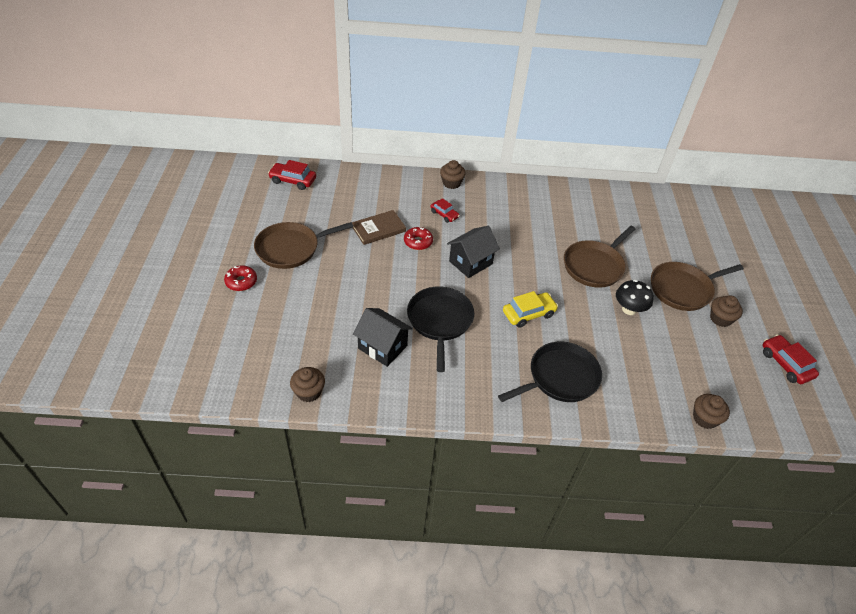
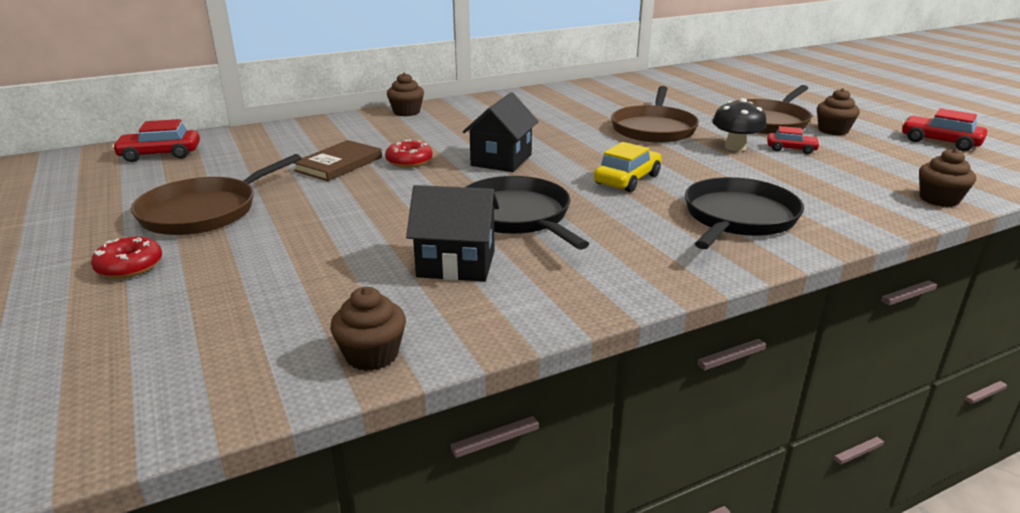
camera: 25 degrees left, 20 degrees down
red car [430,198,460,223] -> red car moved to [767,126,820,154]

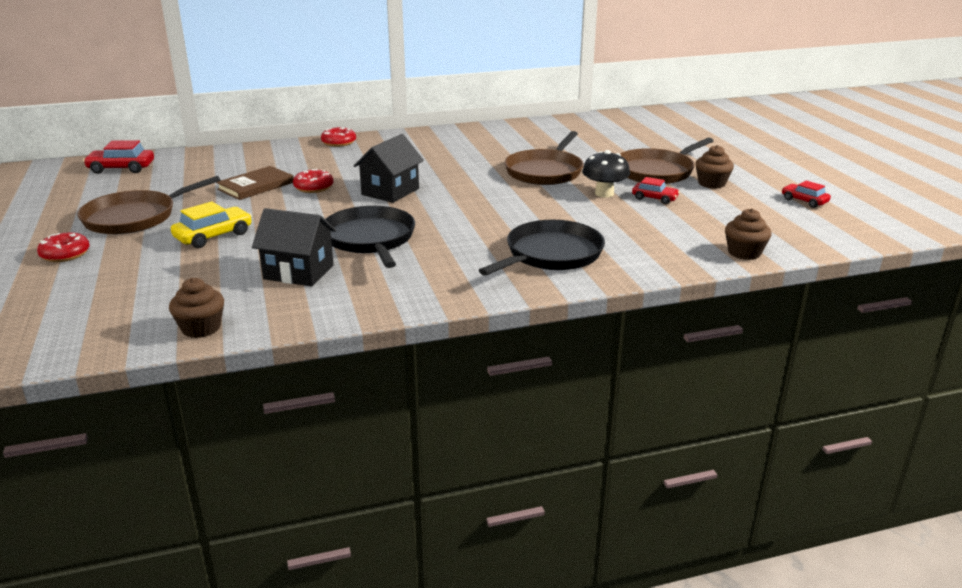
camera: 10 degrees right, 0 degrees up
brown cupcake [387,73,424,116] -> red donut [321,127,356,147]
yellow car [594,142,662,192] -> yellow car moved to [171,201,252,248]
red car [902,108,987,151] -> red car [782,181,831,208], size x0.65

